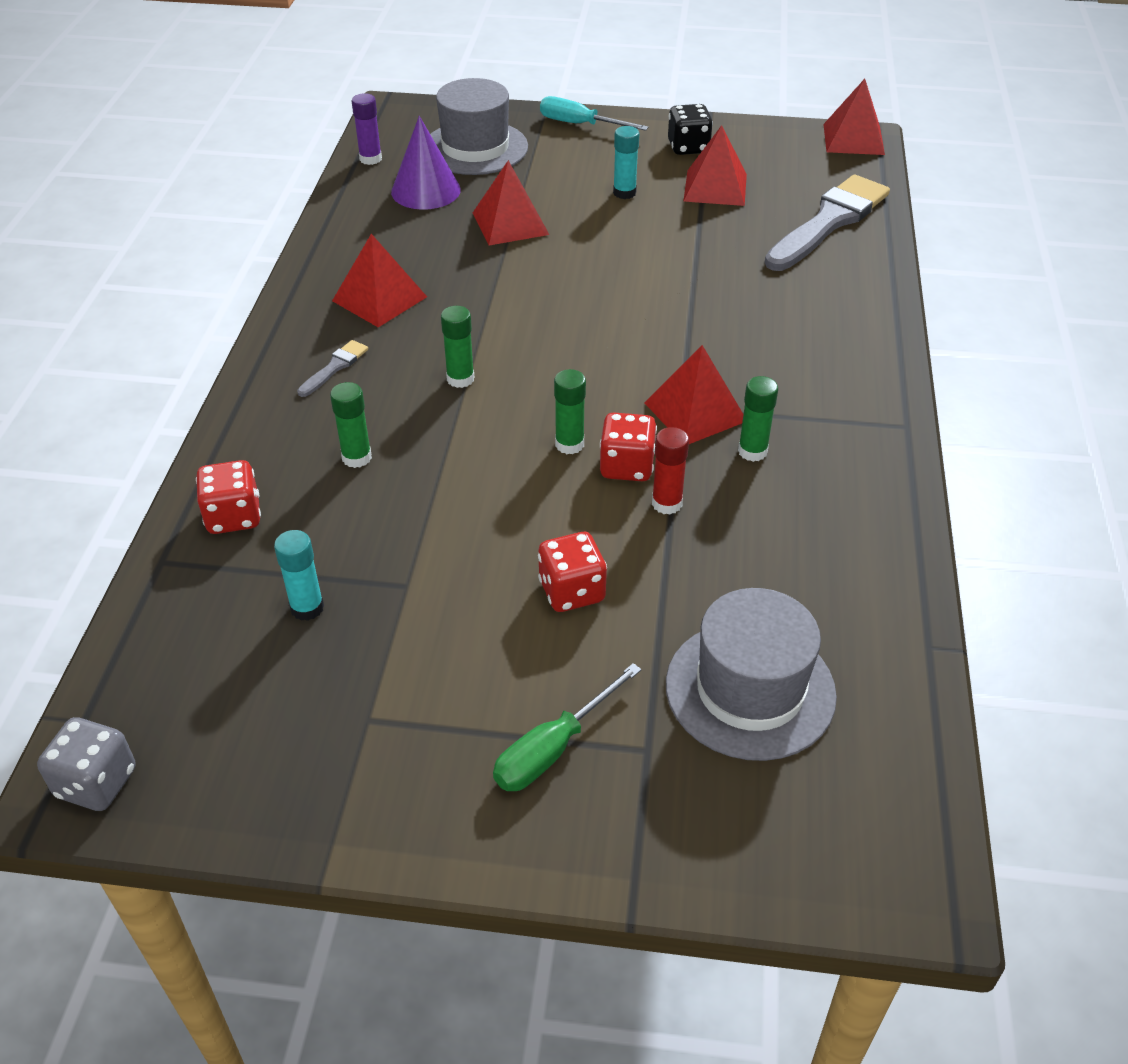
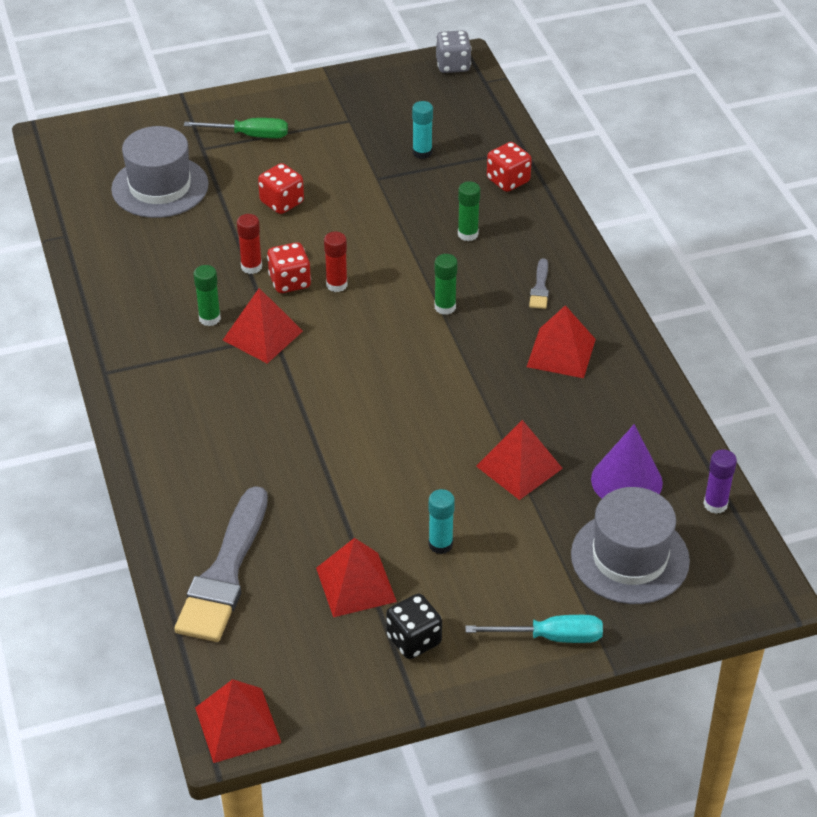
camera: 155 degrees right, 0 degrees up
green screwdriver [493,663,641,791] -> green screwdriver turned 75 degrees clockwise [184,118,288,138]
green glue stick [554,369,586,454] -> red glue stick [324,232,347,292]

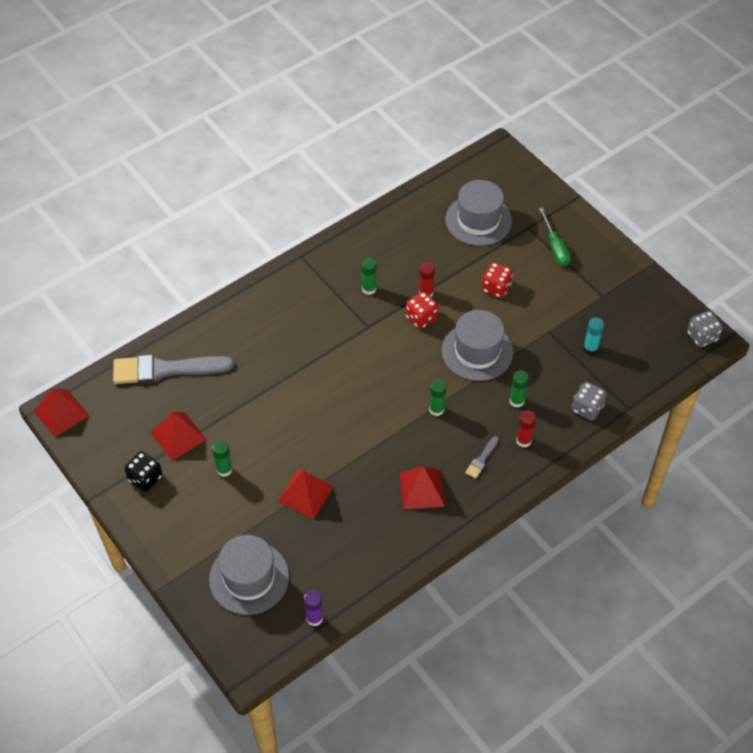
camera: 70 degrees right, 10 degrees up
red pyramid [223,288,303,364] -> none
red glue stick [324,232,347,292] -> red glue stick moved to [516,411,536,447]
turquoise glue stick [428,489,455,554] -> green glue stick [212,440,232,477]
turquoise screwdriver [465,615,603,643] -> none
red dice [487,142,532,192] -> grey dice [572,382,607,421]
grey brush [529,258,549,309] -> grey brush turned 45 degrees counterclockwise [465,436,499,479]
purple cone [591,424,663,498] -> none
none -> grey hat [442,310,513,381]

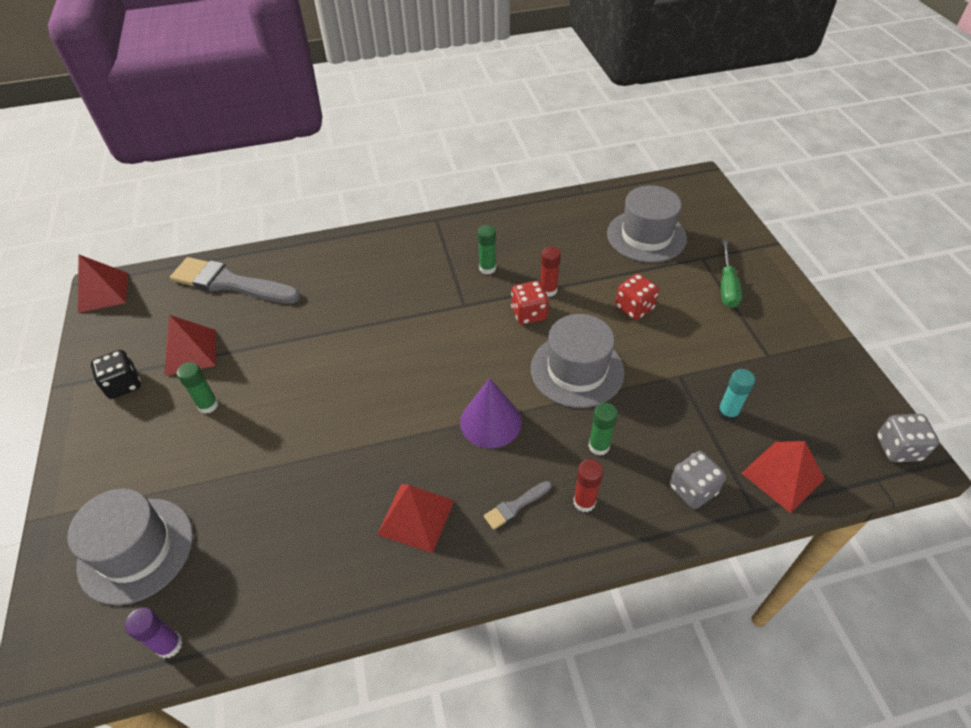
camera: 25 degrees right, 5 degrees down
red pyramid [277,470,334,519] -> red pyramid moved to [741,441,825,513]
green glue stick [429,379,446,416] -> purple cone [460,378,522,448]

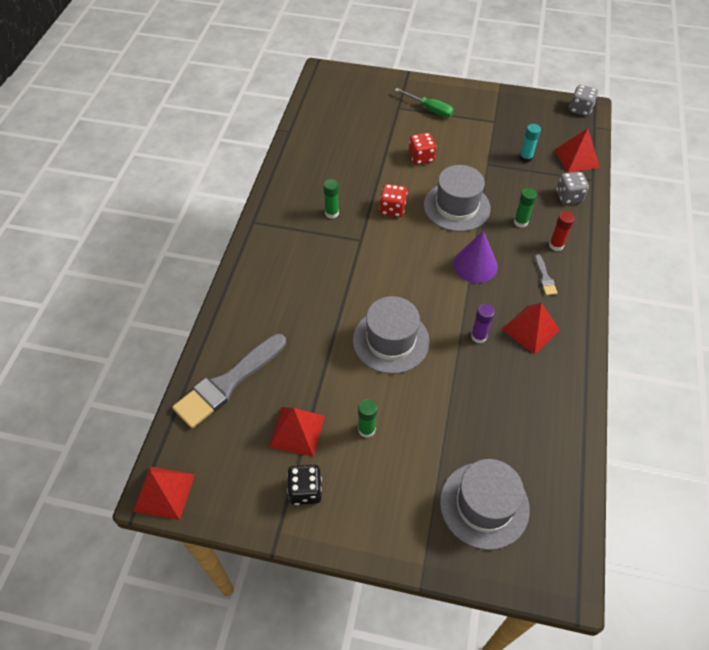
camera: 65 degrees left, 5 degrees up
purple glue stick [125,607,183,658] -> purple glue stick moved to [471,304,495,343]
red glue stick [541,247,561,297] -> none
grey hat [607,185,687,263] -> grey hat moved to [353,296,430,374]

